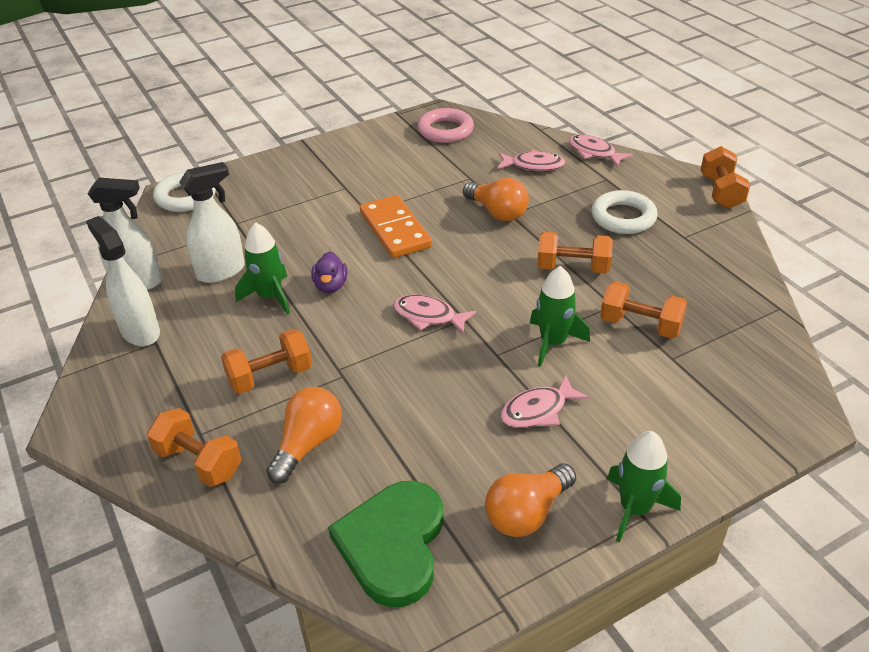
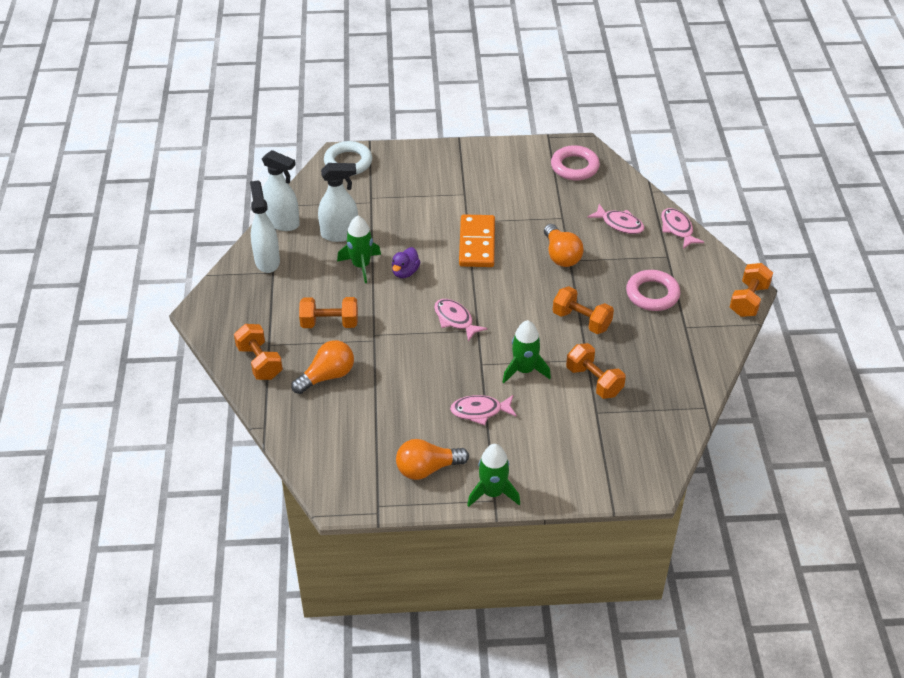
camera: 25 degrees right, 5 degrees up
green heart [328,481,444,607] -> none
white ring [591,190,658,234] -> pink ring [626,270,680,311]

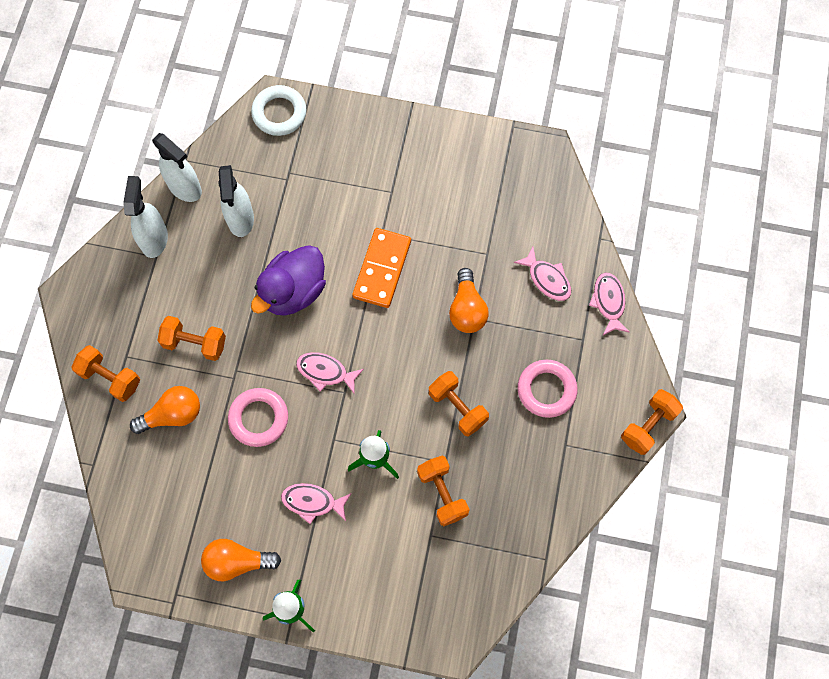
camera: 15 degrees right, 25 degrees up
orange dumbbell [234,324,283,380] -> orange dumbbell turned 45 degrees counterclockwise [72,345,140,402]
white spray bottle [318,163,358,242] -> white spray bottle turned 75 degrees clockwise [218,165,254,237]
green rocket [337,215,381,283] -> none
purple duck [392,247,420,278] -> purple duck [251,245,326,316], size x1.98
pink fish [434,299,487,341] -> pink fish turned 45 degrees counterclockwise [296,352,364,393]
pink ring [551,145,600,181] -> pink ring moved to [228,388,288,447]

